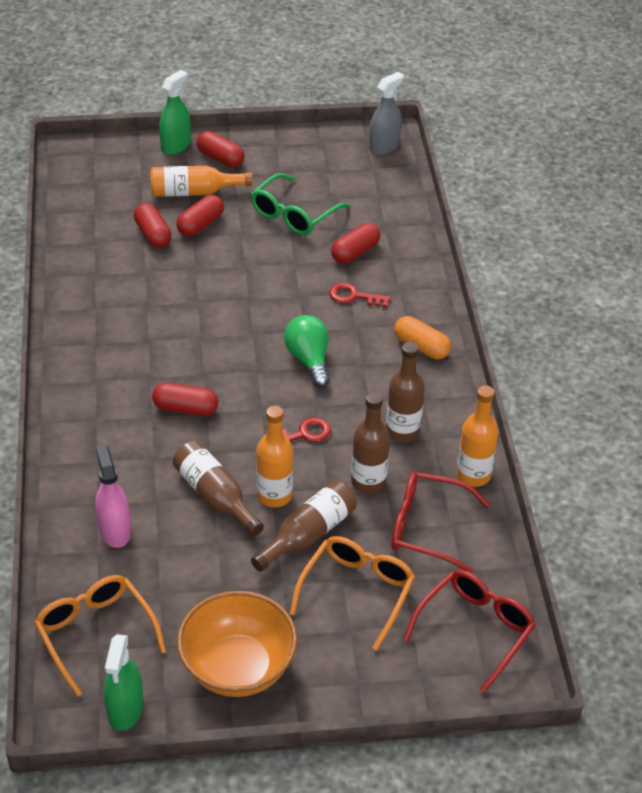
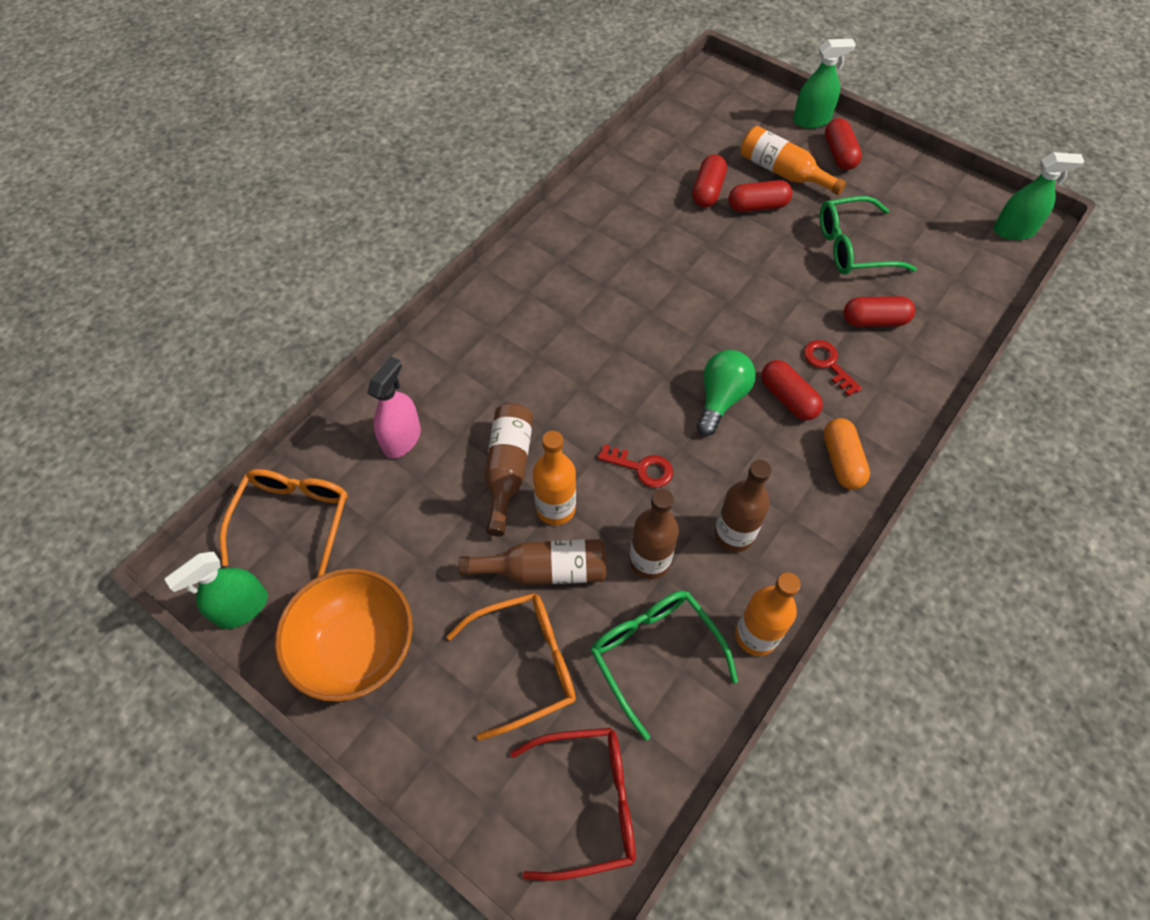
camera: 45 degrees right, 15 degrees up
red capsule [152,383,218,416] -> red capsule moved to [761,360,823,420]
grey spray bottle [369,72,404,155] -> green spray bottle [993,152,1084,240]
red glasses [391,471,490,573] -> green glasses [590,590,738,740]

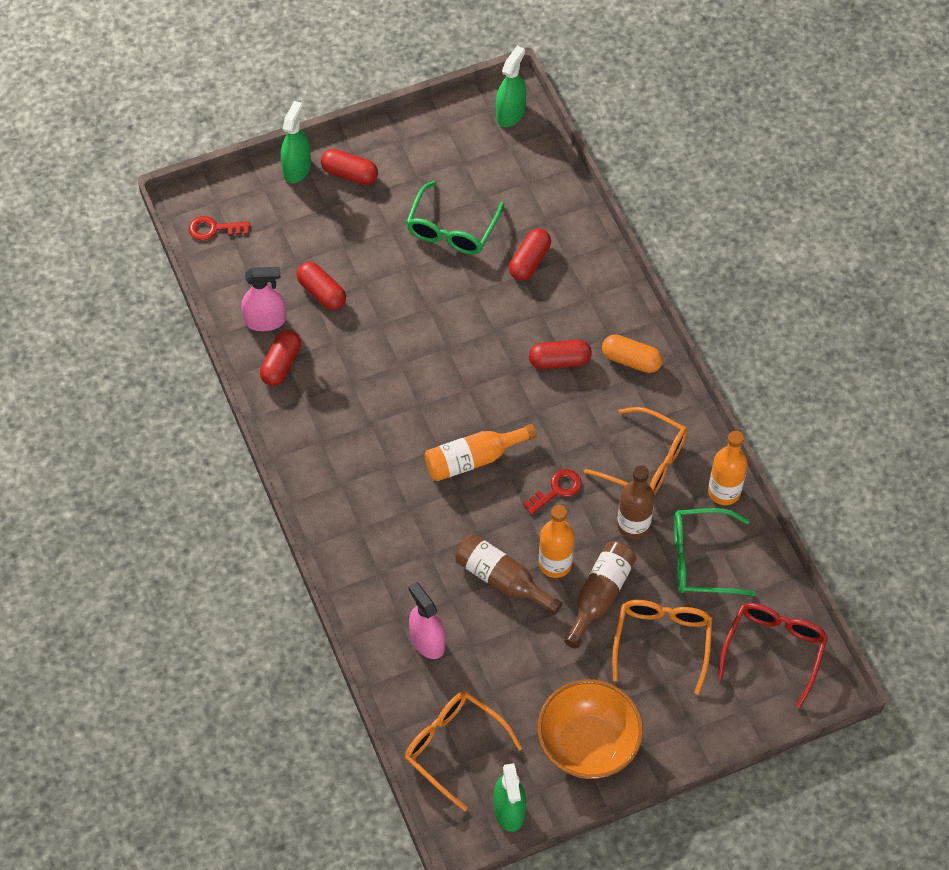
camera: 60 degrees left, 0 degrees up
green light bulb [697,350,756,436] -> none
brown bottle [714,460,771,552] -> orange glasses [584,407,687,495]
red capsule [729,180,792,212] -> red capsule moved to [260,330,301,386]
orange bottle [741,126,846,195] -> orange bottle moved to [425,424,537,481]
red key [804,340,862,397] -> red key moved to [189,216,250,241]
none -> pink spray bottle [241,267,286,331]

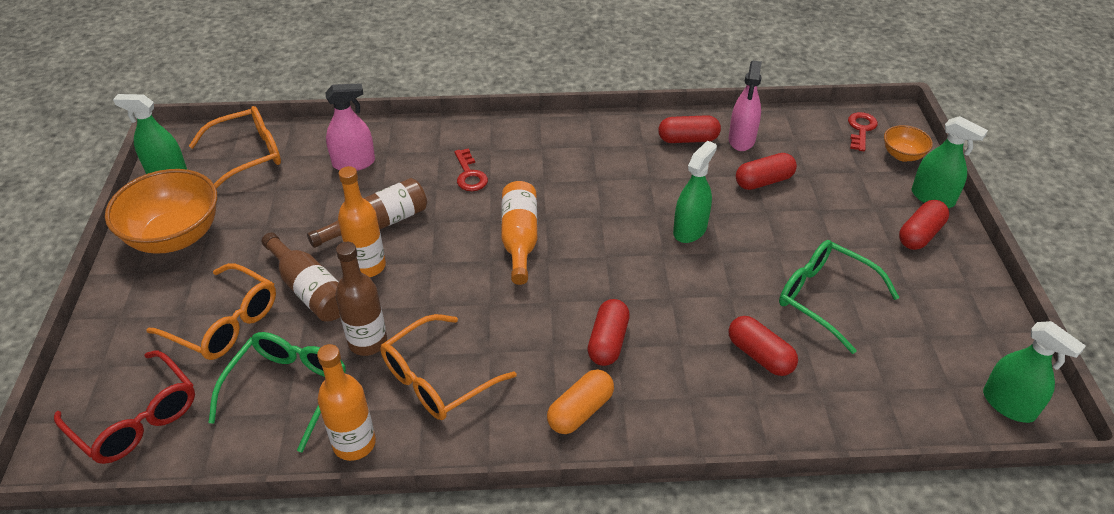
camera: 110 degrees right, 15 degrees down
red capsule [260,330,301,386] -> red capsule turned 45 degrees counterclockwise [658,115,721,143]
red key [523,469,582,515] -> red key moved to [454,148,488,191]
none -> green spray bottle [673,140,717,243]
none -> orange bowl [884,125,933,162]

